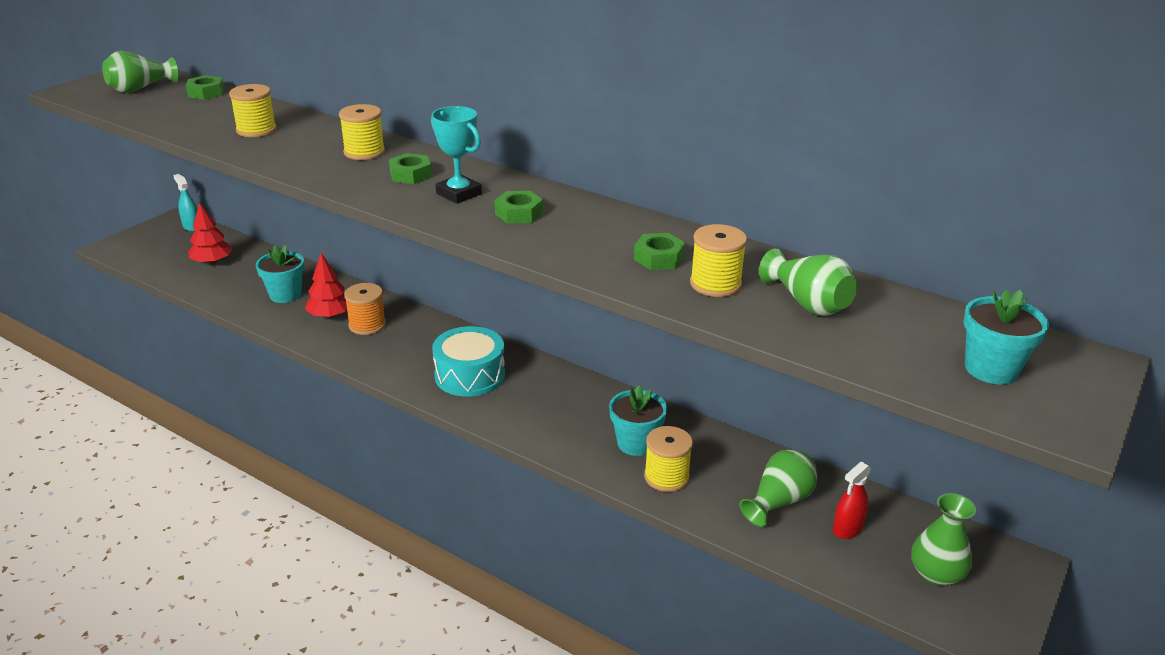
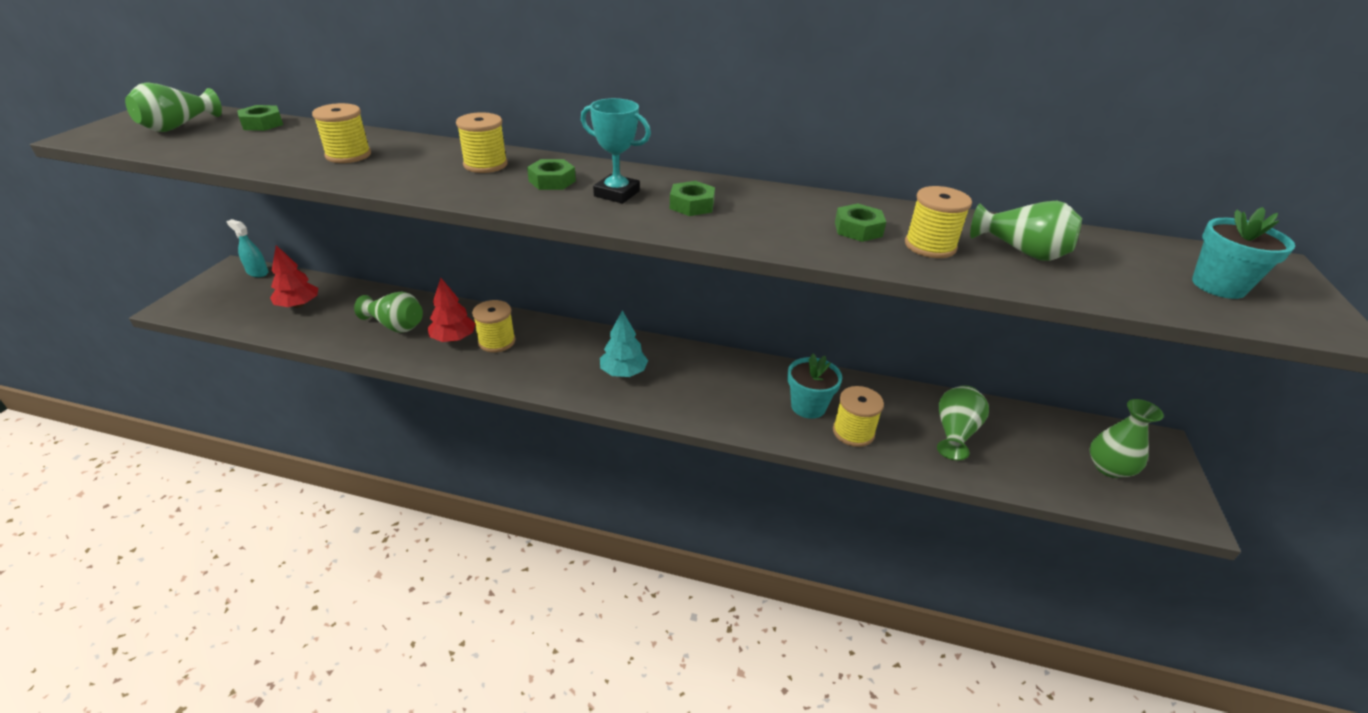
camera: 20 degrees left, 5 degrees up
turquoise flower pot [256,245,305,303] -> green vase [354,292,423,333]
orange spool [344,283,386,335] -> yellow spool [472,300,516,352]
turquoise drum [432,326,505,397] -> turquoise tree [600,310,648,377]
red spray bottle [833,462,872,539] -> none

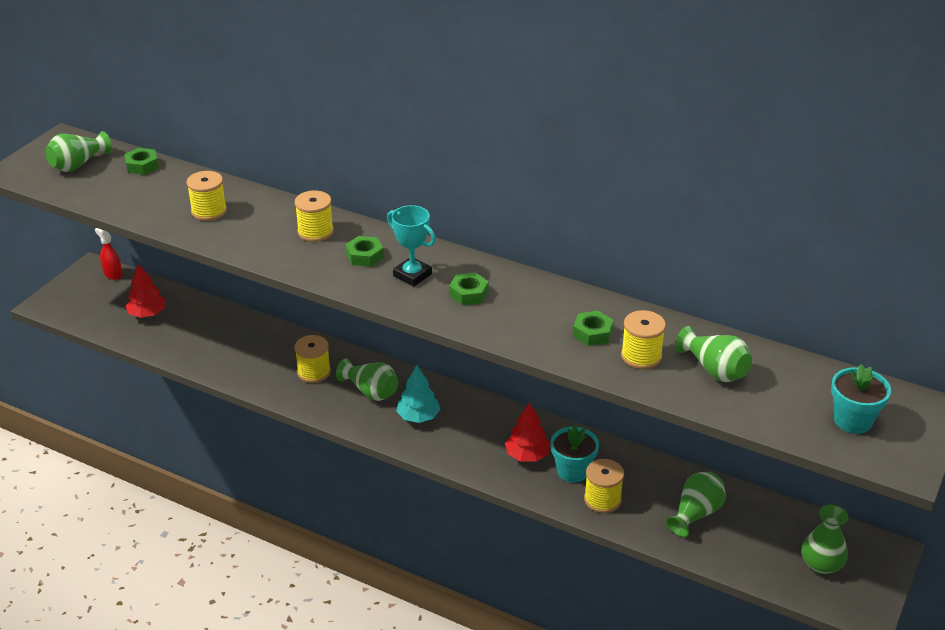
camera: 15 degrees right, 0 degrees up
turquoise spray bottle [226,219,268,277] -> red spray bottle [95,228,123,280]
green vase [354,292,423,333] -> green vase moved to [336,359,398,401]
red tree [428,278,475,342] -> red tree moved to [505,403,551,462]

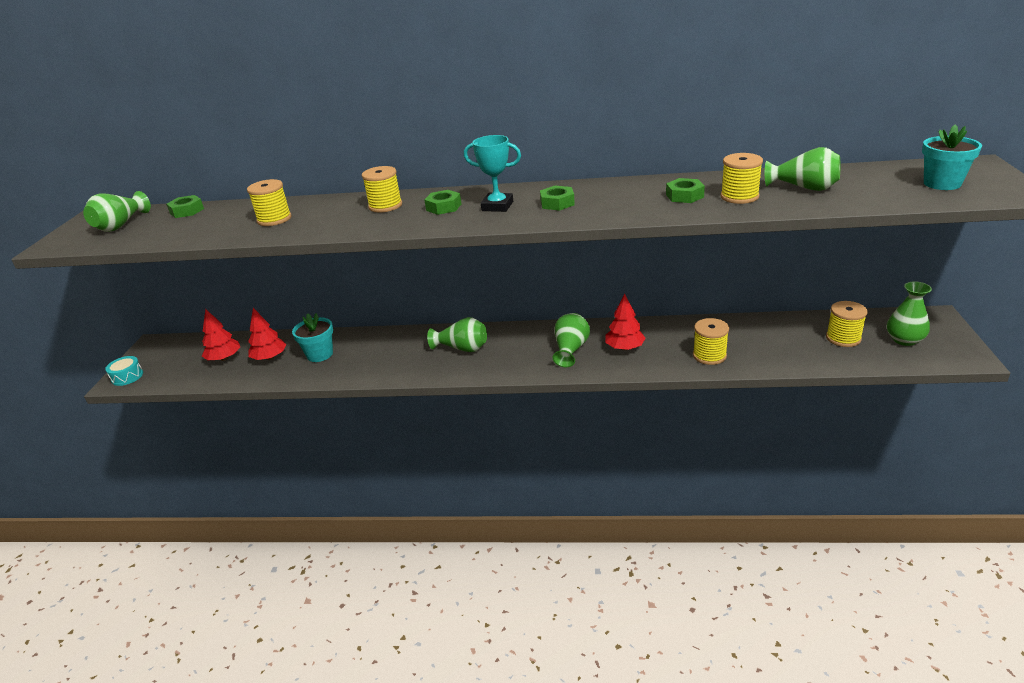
camera: 20 degrees left, 5 degrees down
red spray bottle [95,228,123,280] -> none
yellow spool [295,335,331,383] -> yellow spool moved to [826,301,868,347]
turquoise tree [396,365,441,423] -> none
turquoise flower pot [551,425,599,483] -> turquoise flower pot moved to [292,313,333,362]
green vase [666,472,725,537] -> green vase moved to [553,313,590,367]
none -> turquoise drum [105,356,143,386]
none -> red tree [248,308,287,360]

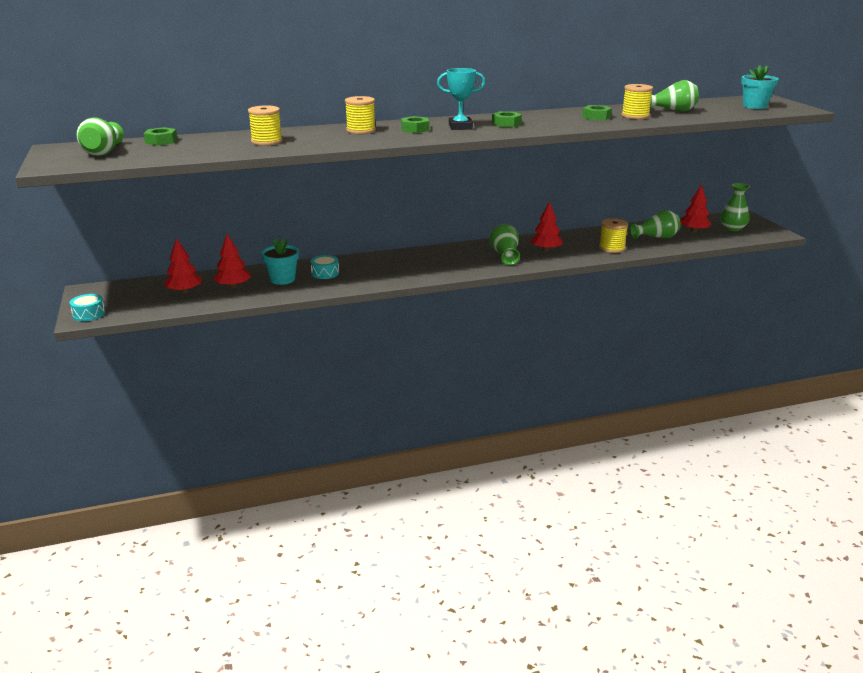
camera: 25 degrees left, 5 degrees down
green vase [427,317,487,352] -> green vase moved to [630,210,681,240]
yellow spool [826,301,868,347] -> red tree [680,185,712,232]
none -> turquoise drum [311,255,339,279]

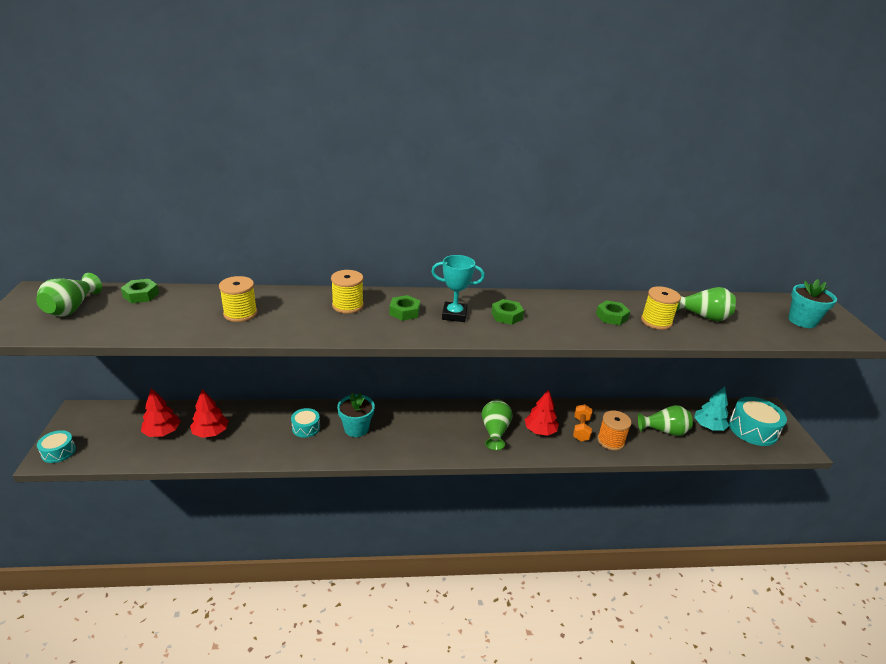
camera: 10 degrees right, 5 degrees up
turquoise flower pot [261,238,299,285] -> turquoise flower pot moved to [337,393,375,437]
yellow spool [599,218,628,253] -> orange spool [597,410,631,450]
red tree [680,185,712,232] -> turquoise tree [694,387,729,431]
green vase [720,183,750,231] -> turquoise drum [729,397,787,446]
none -> orange dumbbell [573,404,592,441]

